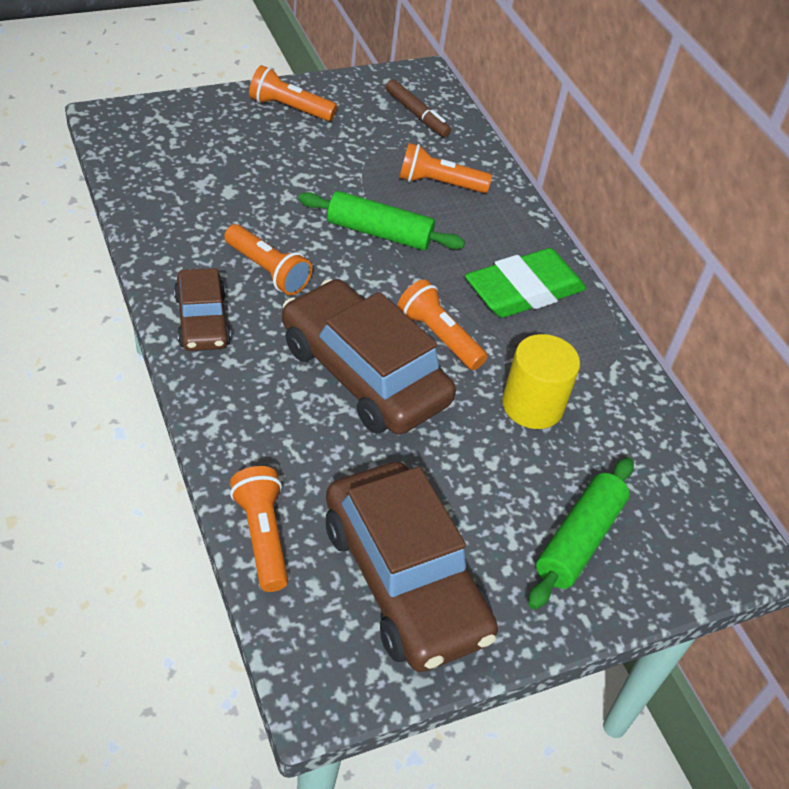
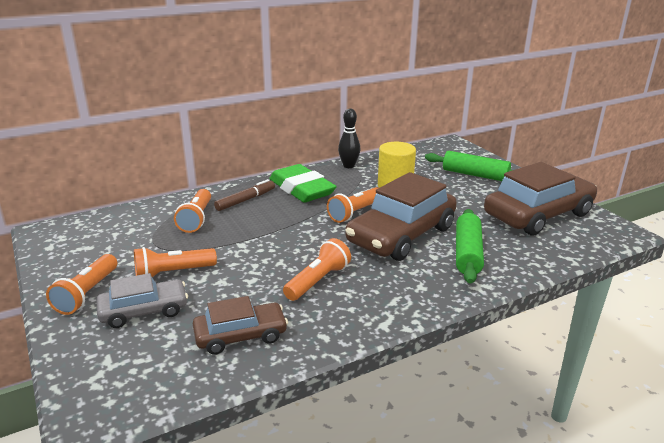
camera: 90 degrees left, 20 degrees down
brown car [174,268,231,351] -> brown car moved to [193,296,288,355]
orange flashlight [230,466,288,592] -> orange flashlight moved to [134,247,217,277]
green rolling pin [298,191,465,250] -> green rolling pin moved to [456,209,484,284]
brown marker [386,79,451,137] -> brown marker moved to [214,179,275,211]
none -> grey car [97,273,188,328]
none -> black bowling pin [338,109,360,168]

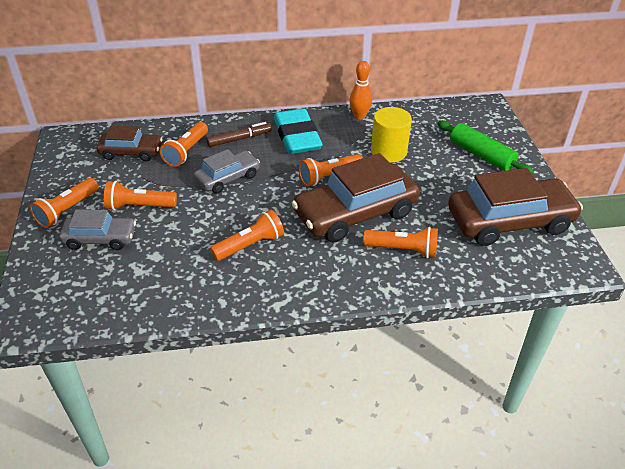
camera: 20 degrees right, 15 degrees up
brown car [193,296,288,355] -> brown car moved to [97,126,163,162]
green eraser [269,164,337,203] -> turquoise eraser [274,108,323,154]
black bowling pin [338,109,360,168] -> orange bowling pin [349,61,372,120]
green rolling pin [456,209,484,284] -> orange flashlight [363,227,438,258]
none -> grey car [194,149,260,193]

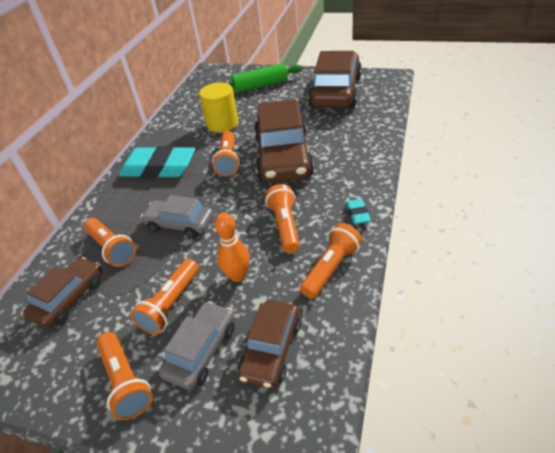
camera: 60 degrees left, 0 degrees up
grey car [194,149,260,193] -> grey car turned 60 degrees counterclockwise [141,195,213,238]
brown marker [206,122,272,147] -> none
orange bowling pin [349,61,372,120] -> orange bowling pin moved to [215,213,250,282]
orange flashlight [363,227,438,258] -> orange flashlight moved to [300,223,362,299]
none -> brown car [238,300,301,389]
none -> turquoise eraser [346,199,371,224]

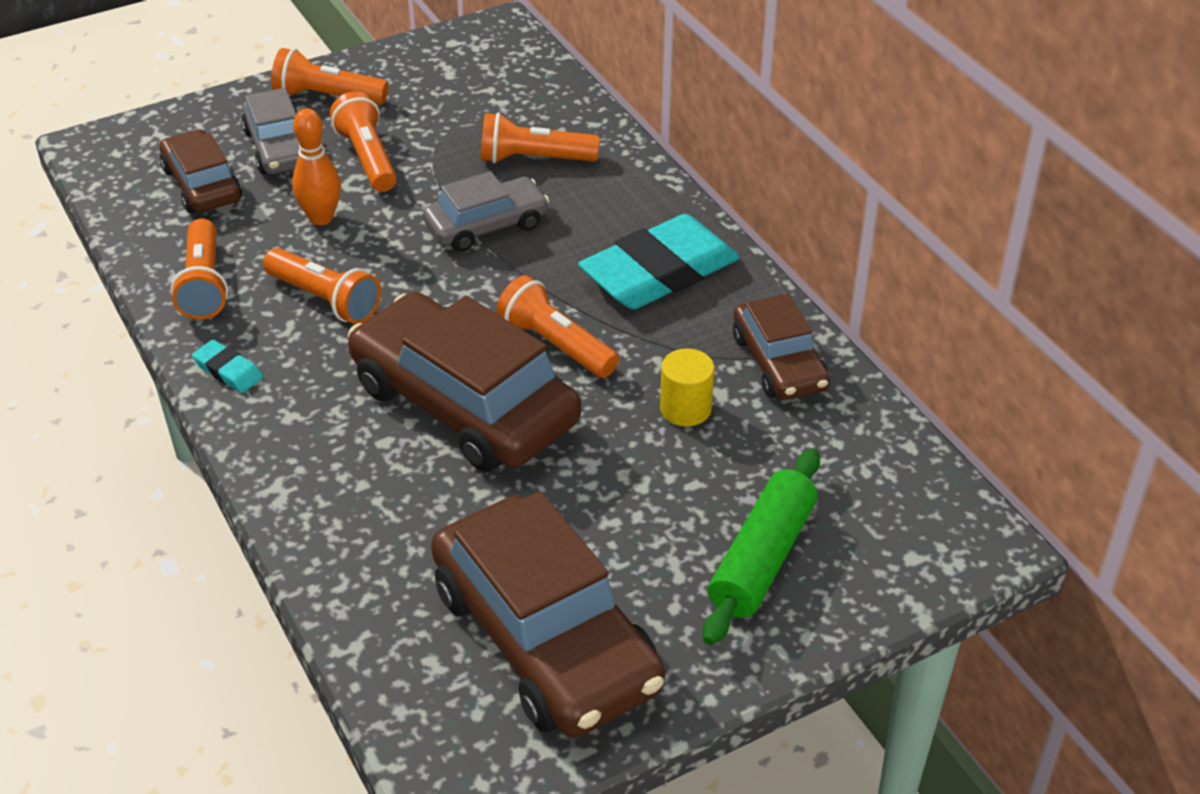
camera: 130 degrees right, 0 degrees up
brown car [23,257,102,328] -> brown car moved to [733,293,830,400]
yellow cylinder [199,83,238,132] -> yellow cylinder [660,348,714,427], size x0.64

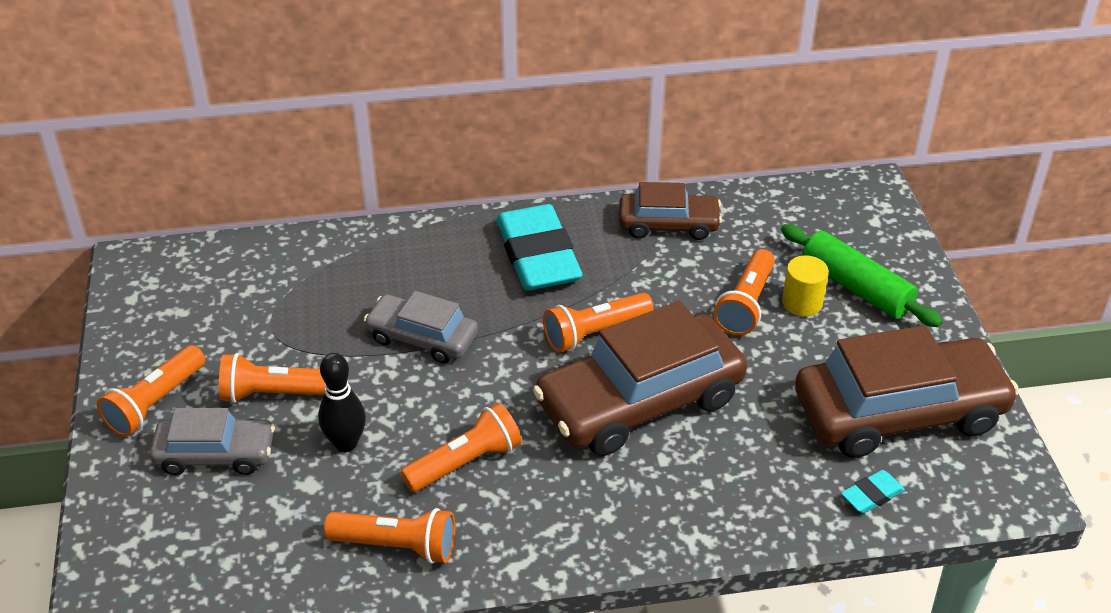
camera: 70 degrees left, 0 degrees up
brown car [160,129,242,213] -> none
turquoise eraser [192,340,263,393] -> turquoise eraser moved to [841,470,905,514]
orange bowling pin [292,108,341,225] -> black bowling pin [318,353,366,452]
grey car [423,171,549,252] -> grey car turned 60 degrees counterclockwise [364,291,478,364]
orange flashlight [481,113,600,163] -> orange flashlight moved to [713,249,775,336]
yellow cylinder [660,348,714,427] -> yellow cylinder moved to [782,255,829,316]

